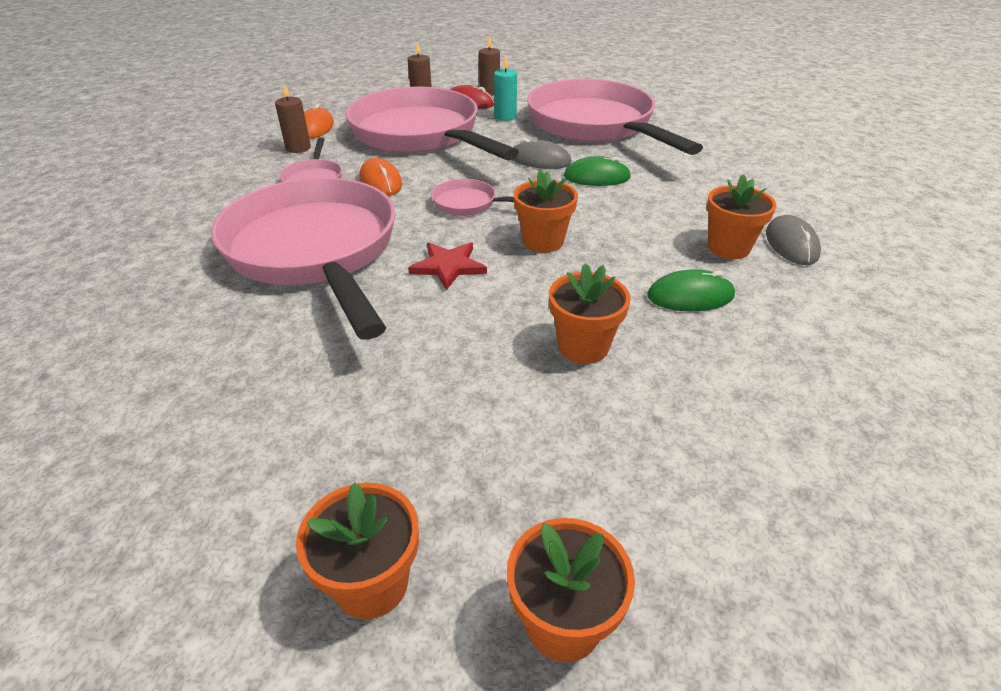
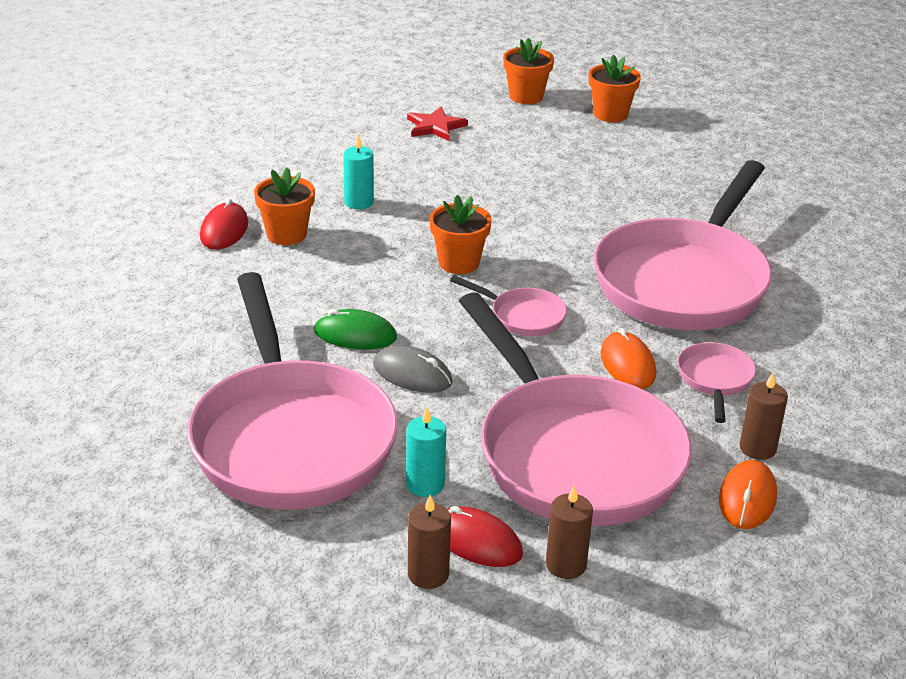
camera: 170 degrees left, 5 degrees down
pink pan [211,177,395,340] -> pink pan turned 45 degrees clockwise [594,160,772,330]
red star [408,242,487,290] -> red star moved to [407,107,468,141]
orange flower pot [549,263,631,364] -> none
green mouse [647,269,735,311] -> turquoise candle [343,135,374,210]
grey mouse [766,215,821,265] -> red mouse [200,199,248,249]

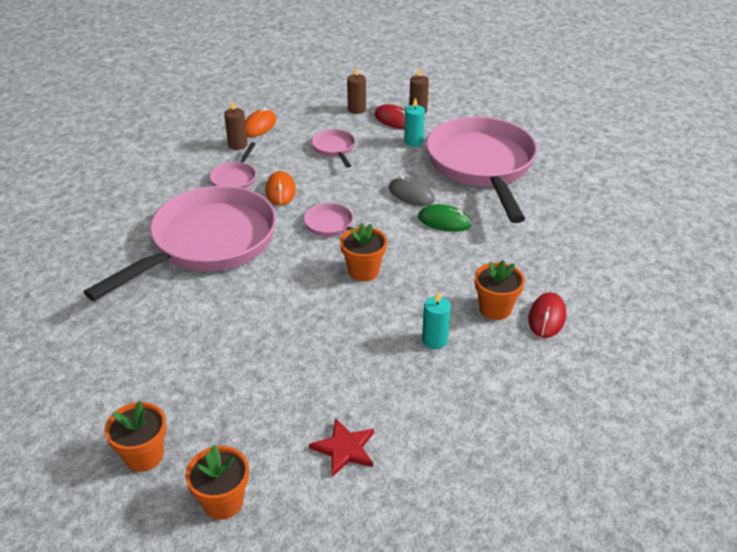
camera: 170 degrees left, 5 degrees up
pink pan [459,292,692,526] -> pink pan [312,129,355,168], size x0.41

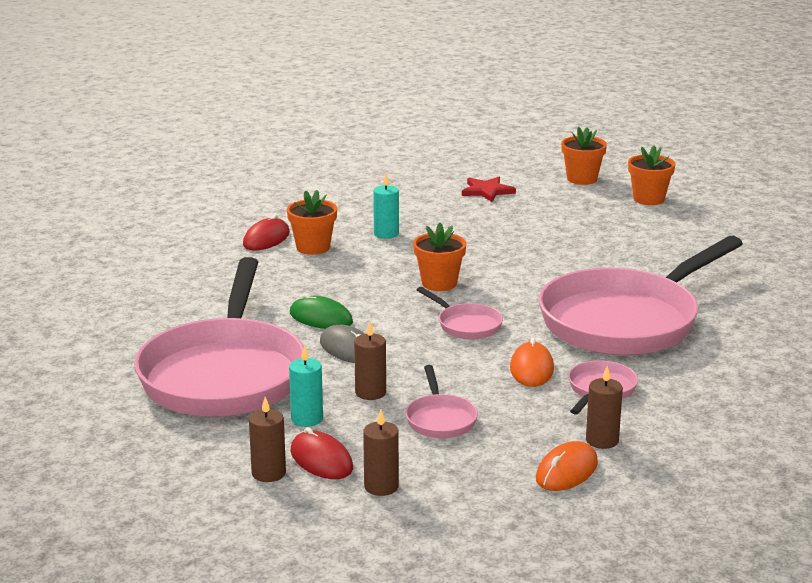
camera: 170 degrees left, 15 degrees down
none -> brown candle [354,322,386,400]

